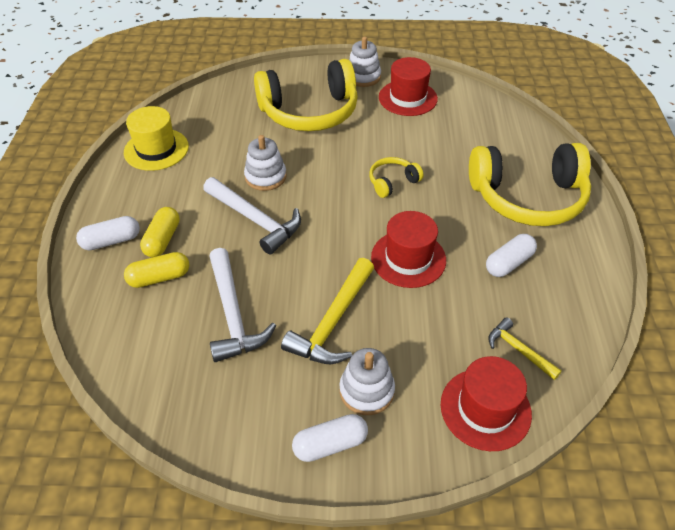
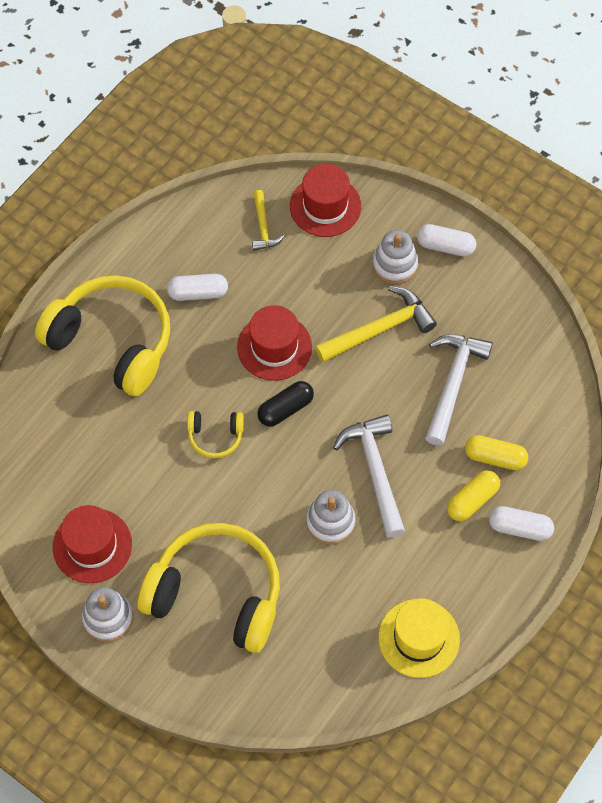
camera: 145 degrees left, 15 degrees up
none -> black capsule [257,381,314,427]

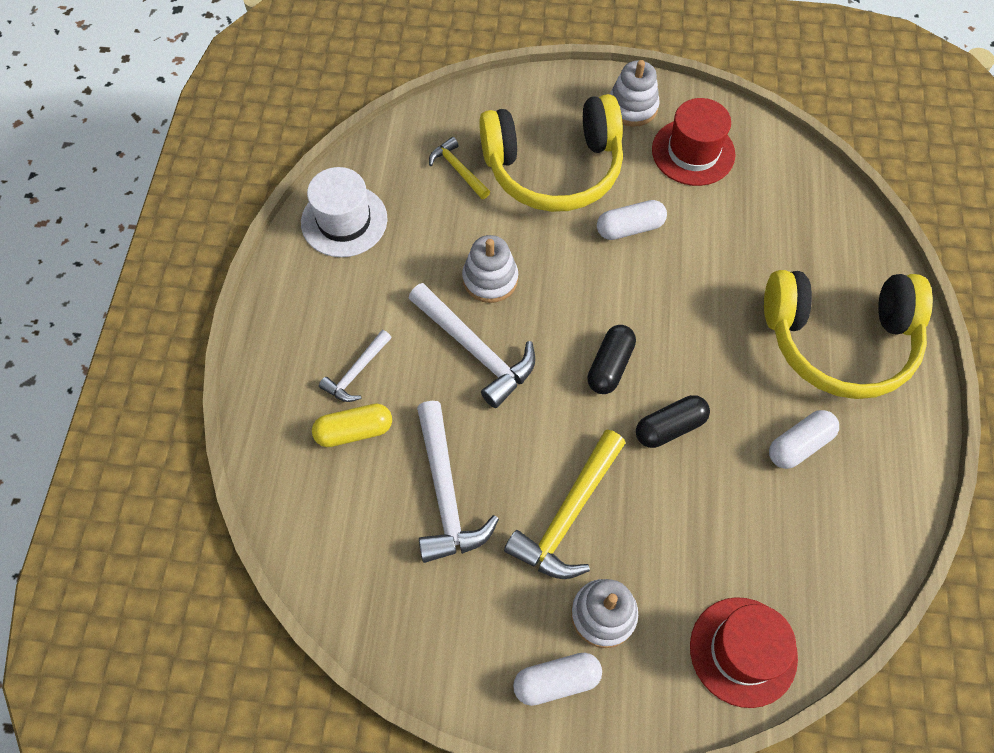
camera: 150 degrees right, 0 degrees up
yellow headphones [187,411,244,458] -> none
red hat [237,305,312,381] -> black capsule [636,395,710,448]
yellow hammer [252,190,284,251] -> yellow hammer moved to [429,137,490,199]
yellow hat [378,598,460,678] -> white hat [301,167,387,257]
yellow capsule [447,470,500,521] -> white hammer [319,330,392,402]
white capsule [489,506,554,541] -> white capsule moved to [597,200,667,240]

